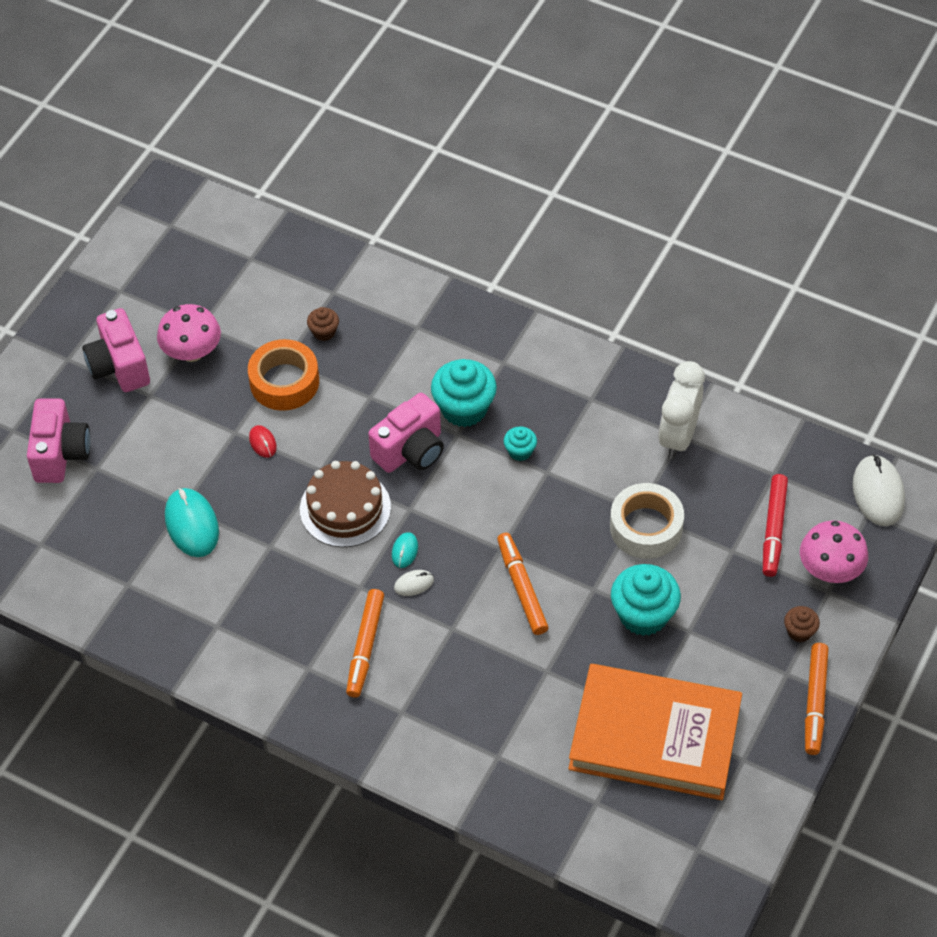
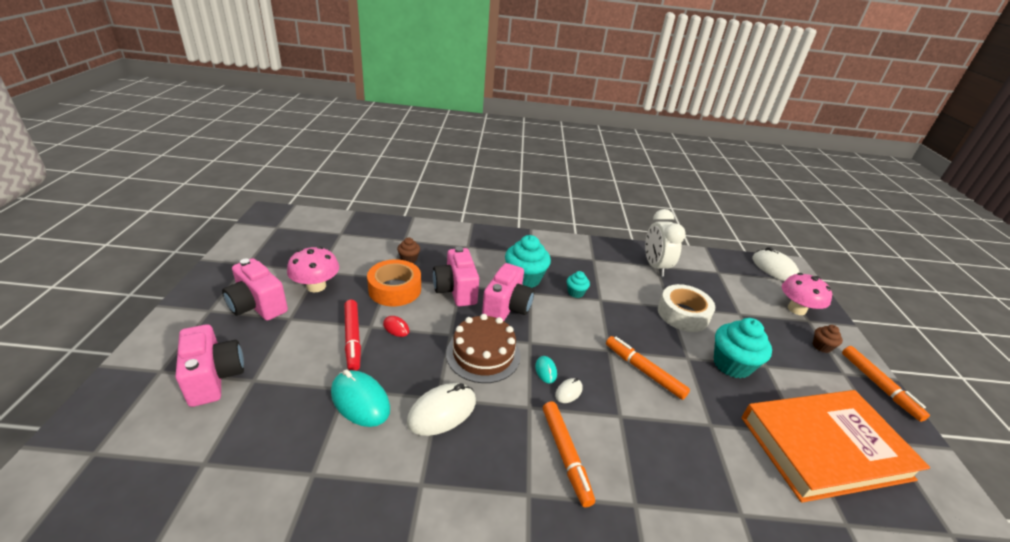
camera: 30 degrees left, 20 degrees down
red marker [763,474,788,577] -> red marker moved to [344,300,361,371]
none -> white mouse [407,383,476,436]
none -> pink camera [433,246,479,306]

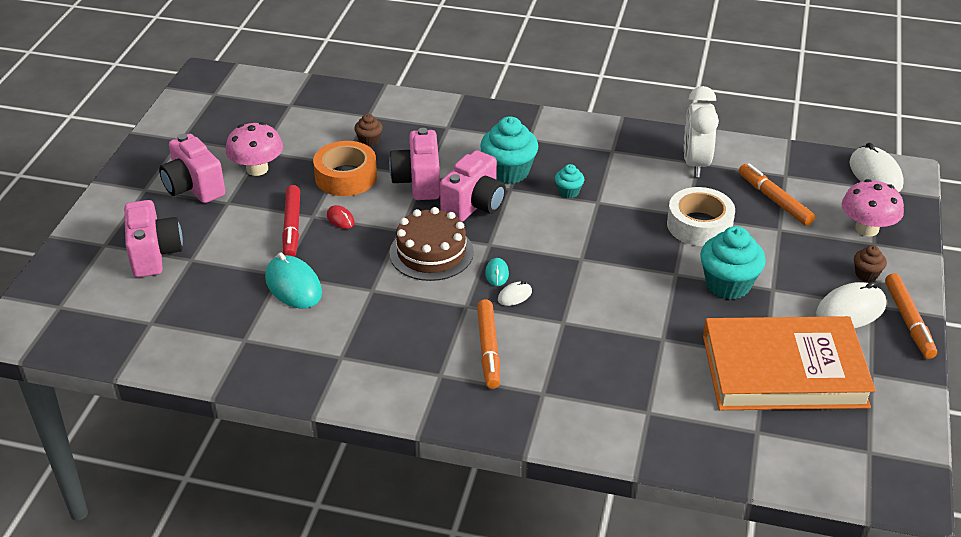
camera: 15 degrees right, 5 degrees up
white mouse [407,383,476,436] -> white mouse moved to [816,282,886,328]
orange marker [606,336,690,400] -> orange marker moved to [739,163,815,226]

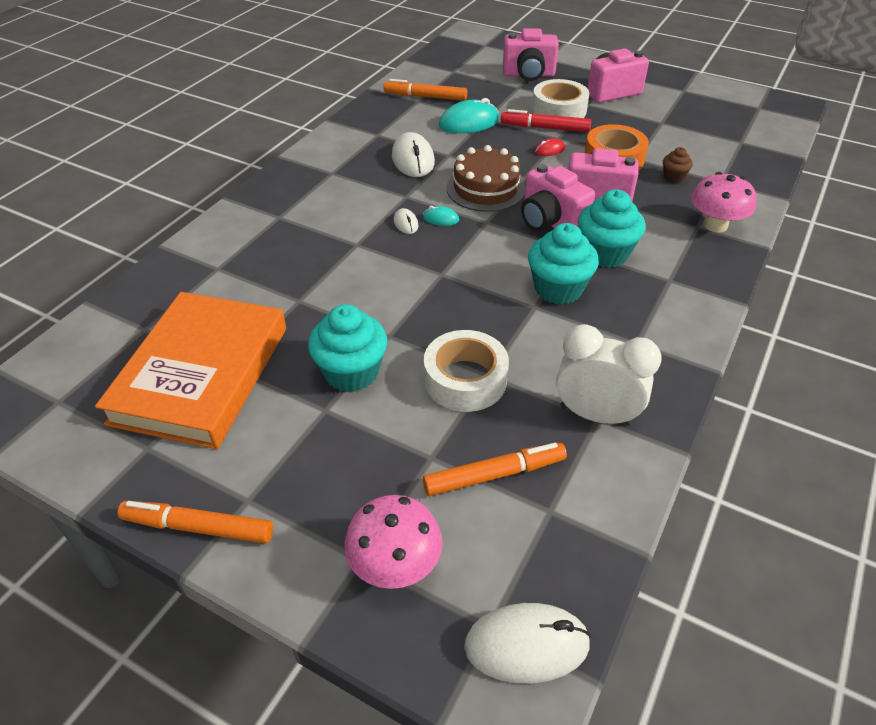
camera: 105 degrees right, 5 degrees up
pink mushroom [226,122,283,176] -> pink mushroom moved to [691,172,757,232]
orange marker [477,299,500,389] -> orange marker moved to [384,79,467,101]
turquoise cupcake [555,164,584,198] -> turquoise cupcake [528,223,599,304], size x1.98
white mouse [816,282,886,328] -> white mouse moved to [392,132,435,177]
brown cupcake [854,245,887,282] -> none
none -> white tape [532,79,589,118]

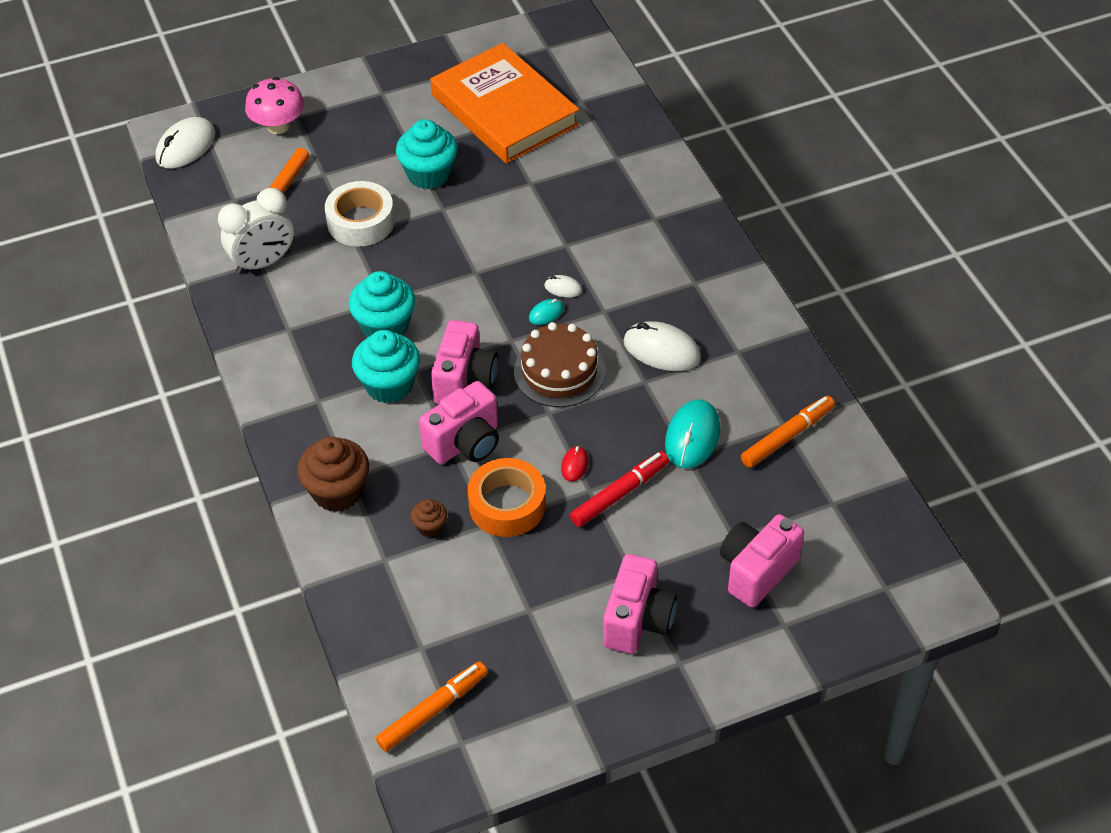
camera: 130 degrees right, 5 degrees up
orange marker [118,501,273,543] -> orange marker moved to [376,661,488,752]
pink camera [521,164,595,231] -> pink camera turned 105 degrees clockwise [431,320,498,404]
white tape [532,79,589,118] -> none
pink mushroom [691,172,757,232] -> brown cupcake [297,437,369,512]

